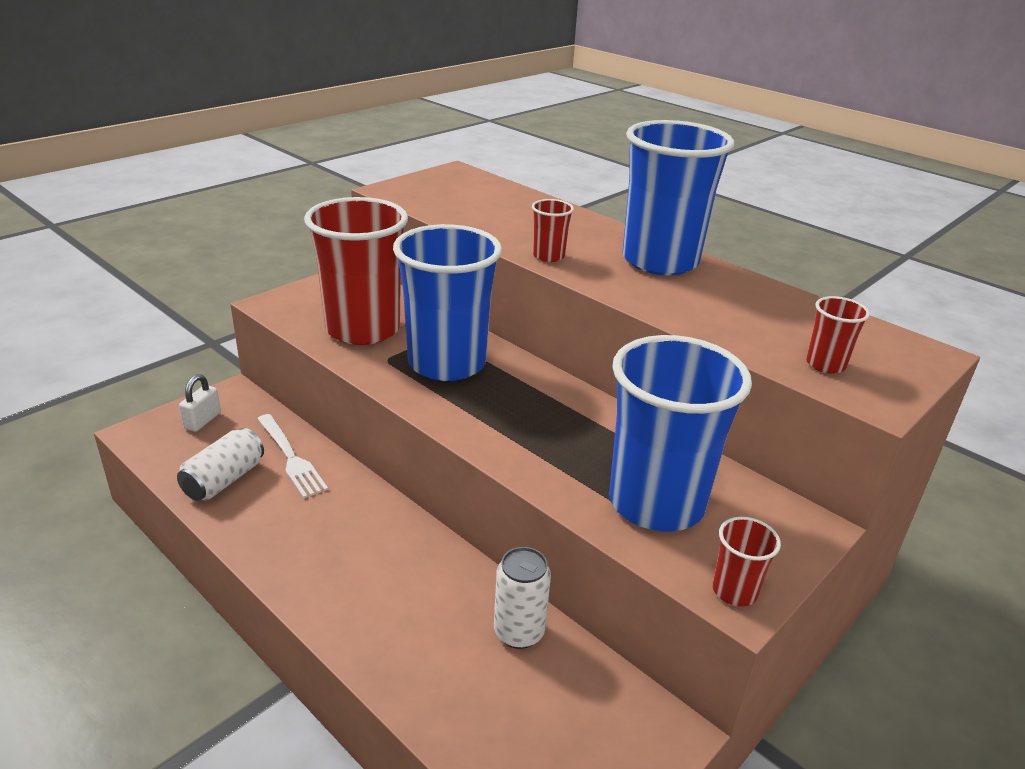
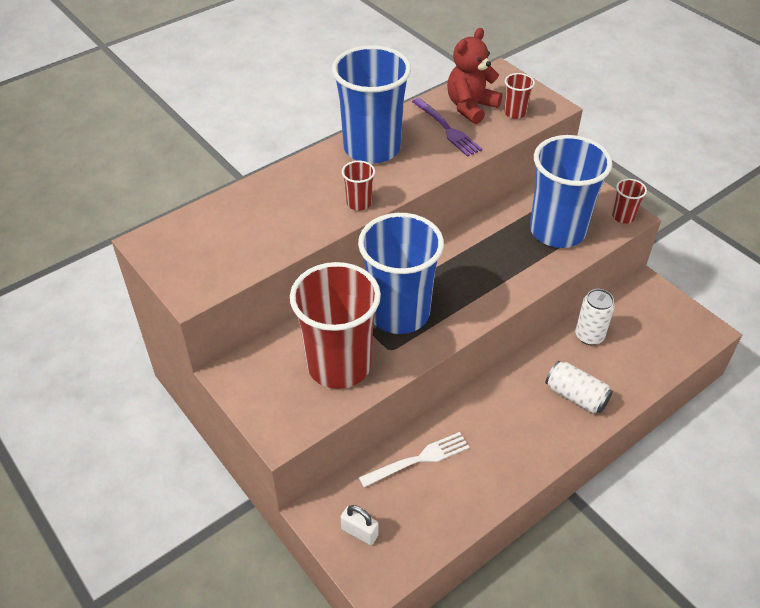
camera: 80 degrees left, 15 degrees up
white can [177,428,264,501] -> white can moved to [545,361,613,413]
none -> purple fork [412,98,482,157]
none -> red teddy bear [447,28,502,124]

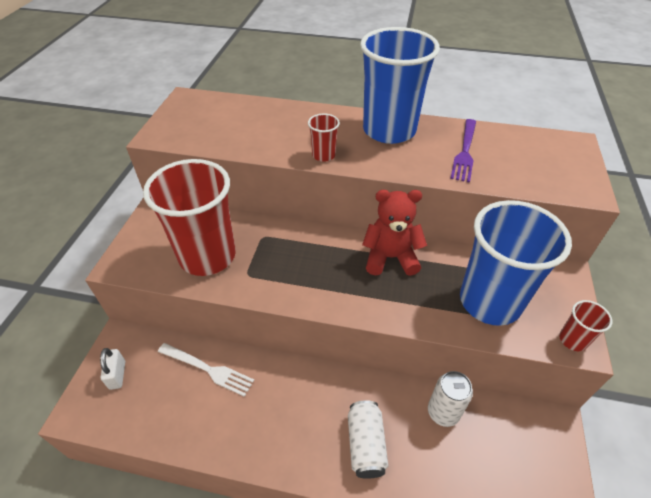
camera: 50 degrees right, 0 degrees up
blue cup [358,213,444,334] -> none
red teddy bear [447,28,502,124] -> red teddy bear moved to [362,190,427,276]
red cup [504,73,535,119] -> none

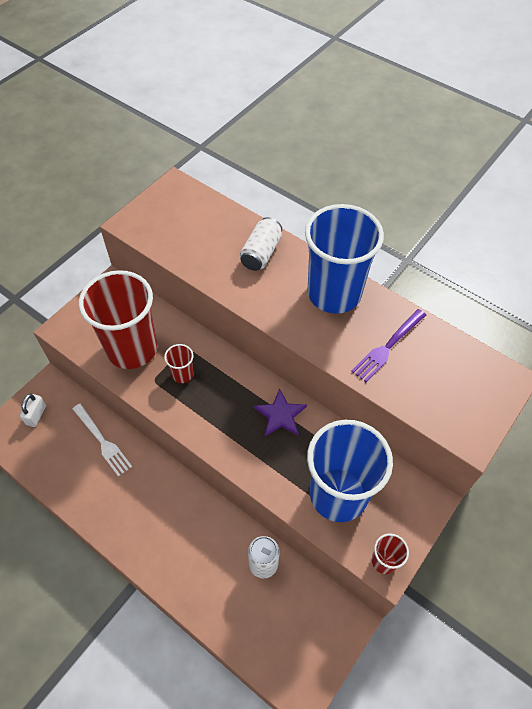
camera: 25 degrees right, 10 degrees up
red cup [308,114,340,162] -> red cup moved to [164,344,194,383]
white can [348,400,388,479] -> white can moved to [240,217,282,271]
red teddy bear [362,190,427,276] -> purple star [254,389,307,436]

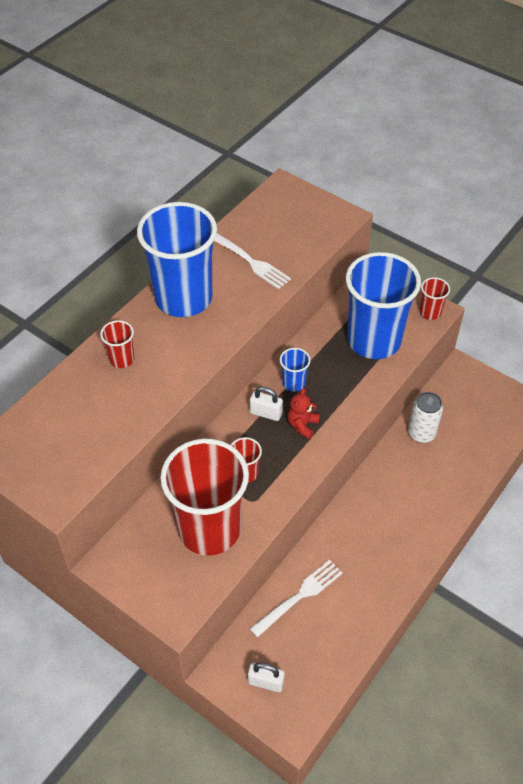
camera: 90 degrees left, 5 degrees down
white can [240,217,282,271] -> red cup [100,320,134,368]
purple star [254,389,307,436] -> blue cup [280,348,310,392]
purple fork [351,309,426,382] -> white fork [214,233,291,289]
none -> white padlock [250,387,283,421]
none -> red teddy bear [287,388,320,439]

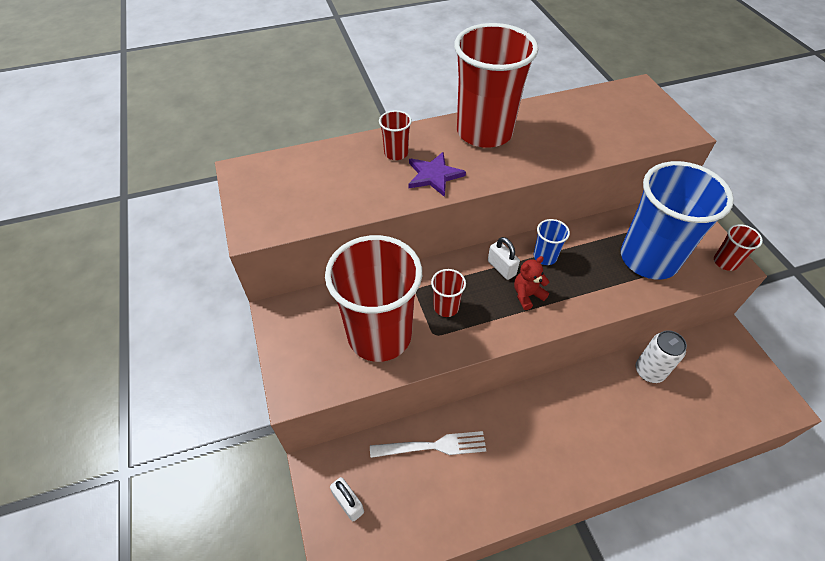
camera: 35 degrees right, 0 degrees up
blue cup [137,202,217,317] -> red cup [454,23,538,148]
white fork [214,233,291,289] -> none
none -> purple star [409,152,466,197]

